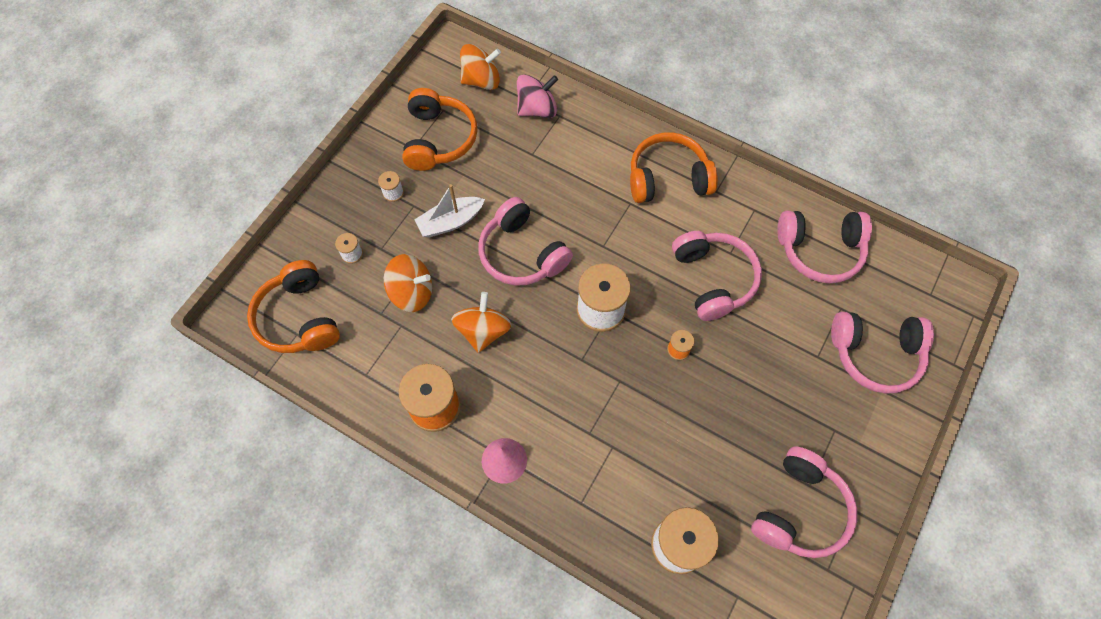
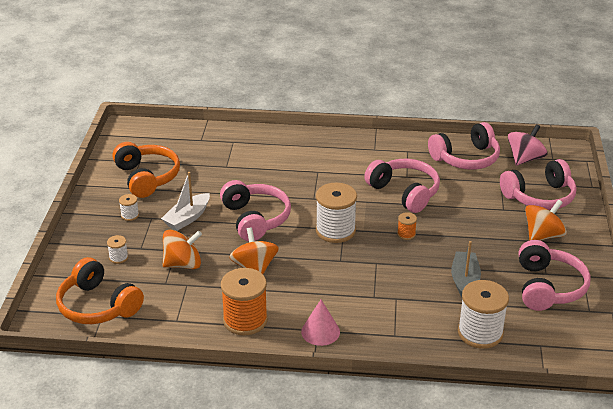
camera: 25 degrees left, 30 degrees down
orange spinning top [460,44,501,90] -> orange spinning top moved to [525,199,567,241]
pink headphones [478,197,573,286] -> pink headphones turned 135 degrees counterclockwise [220,180,291,241]
pink spinning top [517,75,558,118] -> pink spinning top moved to [508,124,547,166]
orange headphones [630,132,718,203] -> none
none -> grey boat [451,241,481,297]

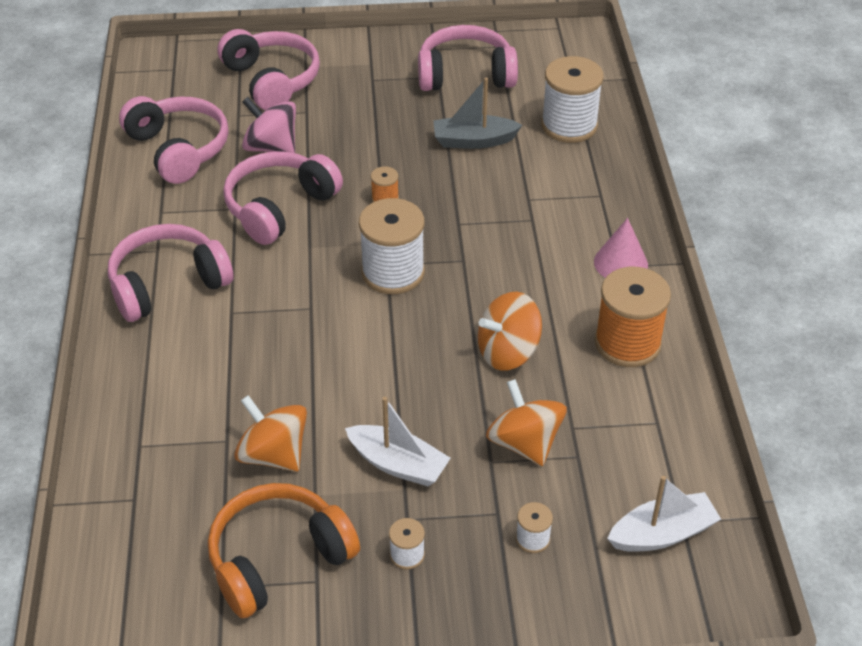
camera: 100 degrees left, 10 degrees up
orange headphones [56,257,144,324] -> white boat [607,476,721,552]
pink headphones [220,180,291,241] -> pink headphones moved to [108,224,234,322]
pink spinning top [508,124,547,166] -> pink spinning top moved to [242,97,296,153]
orange spinning top [525,199,567,241] -> orange spinning top moved to [234,395,307,472]

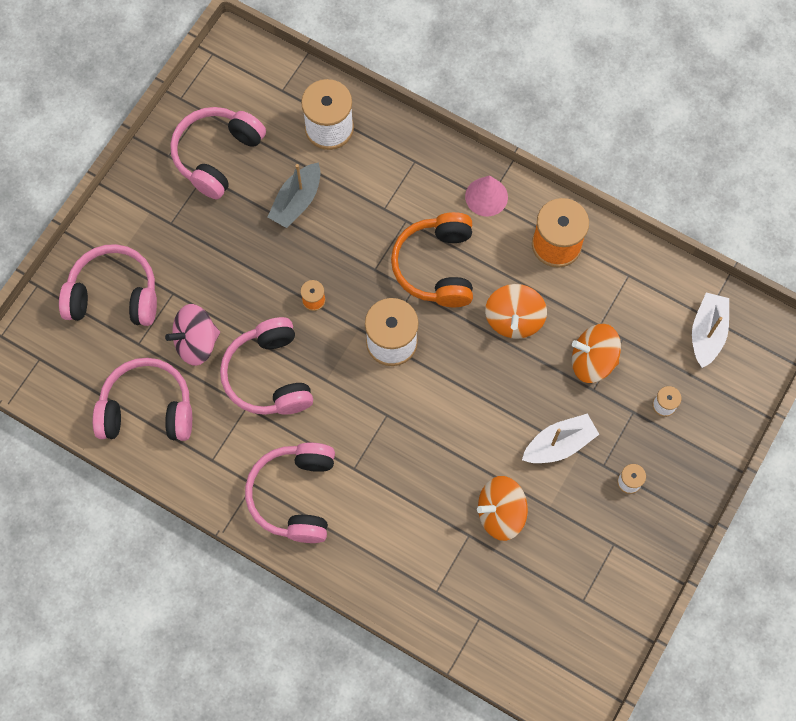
camera: 55 degrees left, 25 degrees up
orange headphones [208,483,360,618] -> orange headphones moved to [391,212,473,307]

